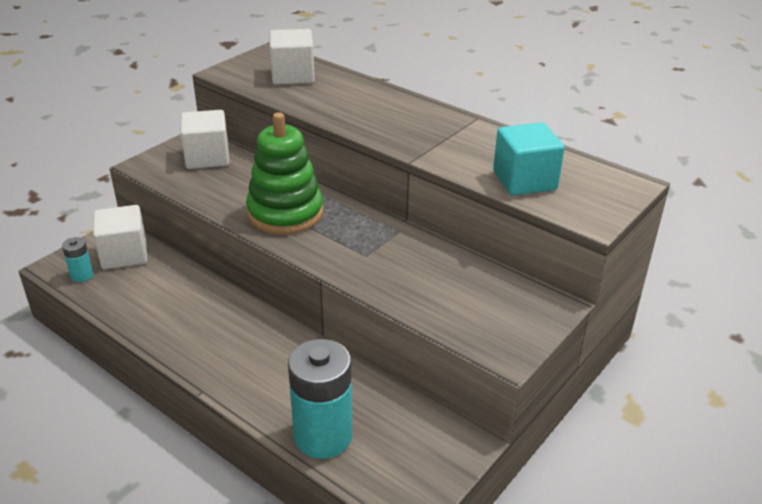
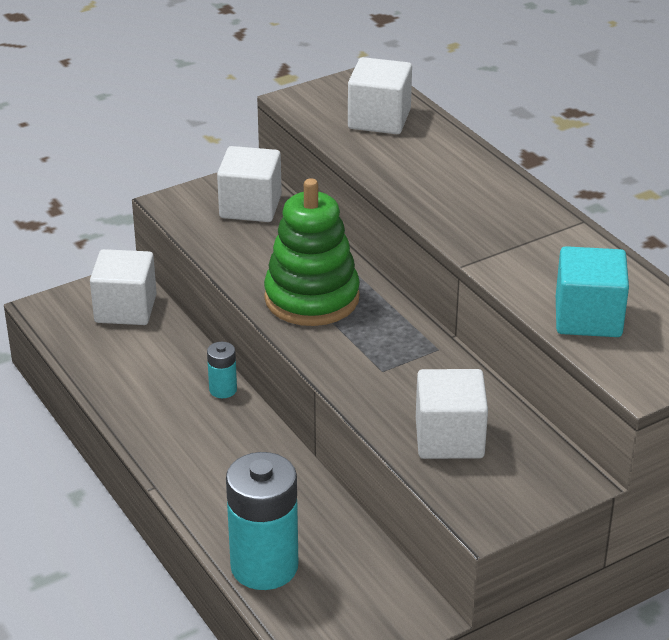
camera: 20 degrees right, 0 degrees up
turquoise battery [62,237,93,282] -> turquoise battery moved to [207,342,237,398]
none -> white cube [416,369,488,459]

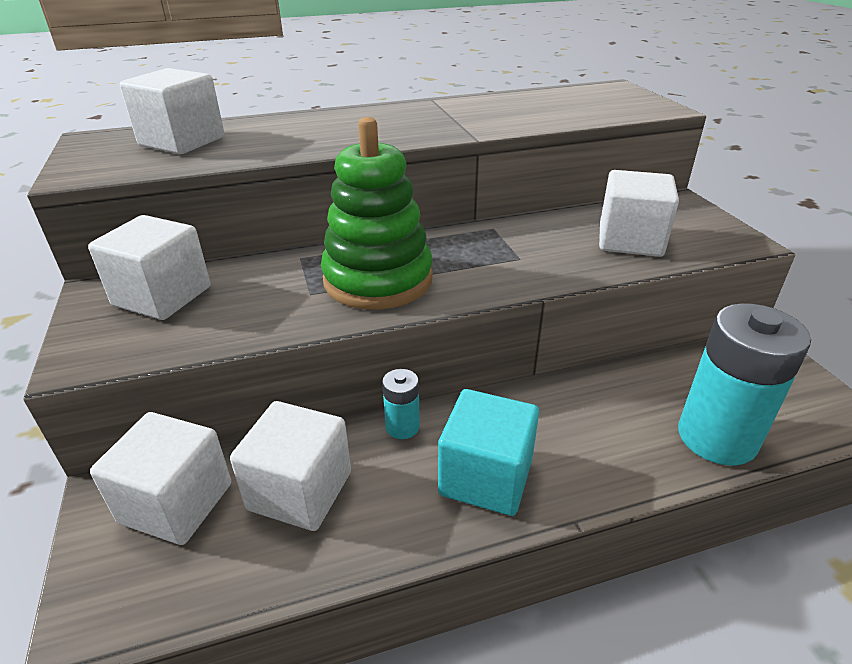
camera: 75 degrees left, 0 degrees up
turquoise cube [556,246,629,337] -> turquoise cube moved to [438,389,539,516]
none -> white cube [230,401,351,531]

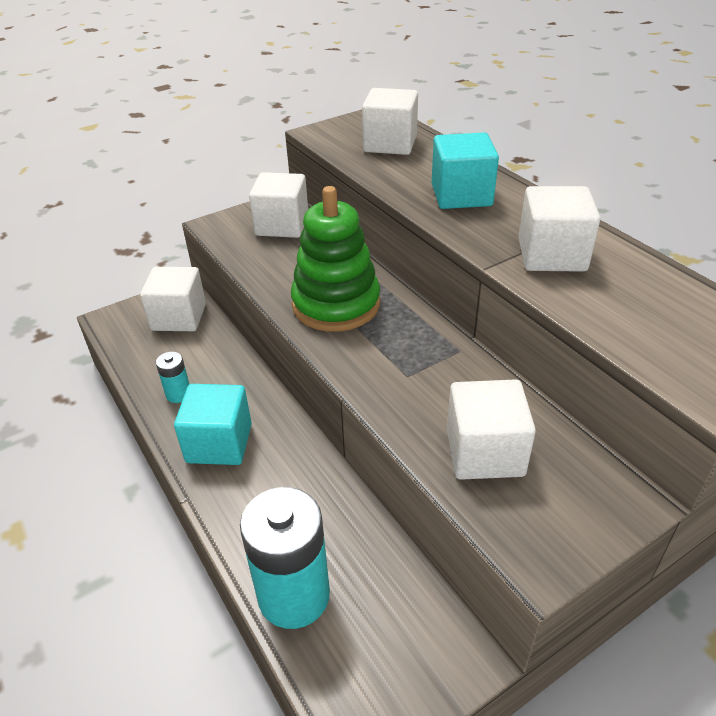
camera: 75 degrees right, 5 degrees up
white cube [230,401,351,531] -> white cube moved to [518,186,600,272]
turquoise battery [382,369,420,439] -> turquoise battery moved to [156,352,189,403]
none -> turquoise cube [432,132,499,209]

